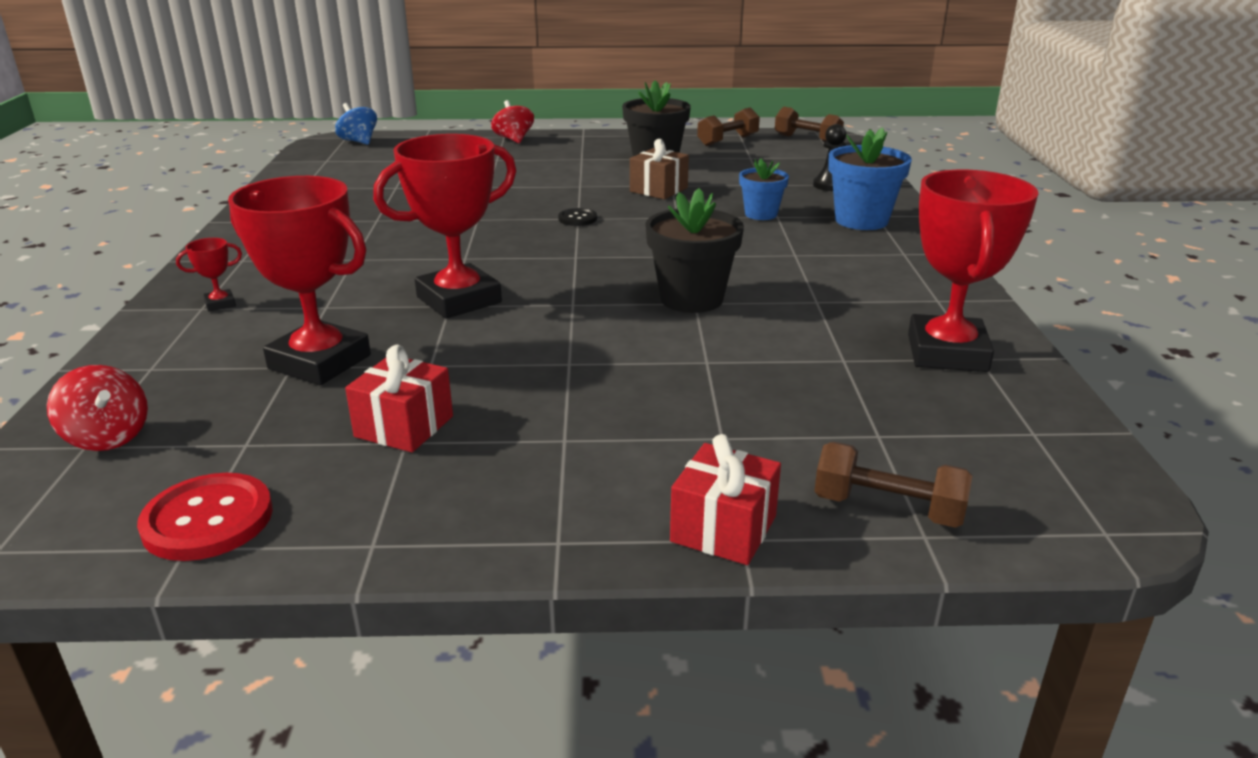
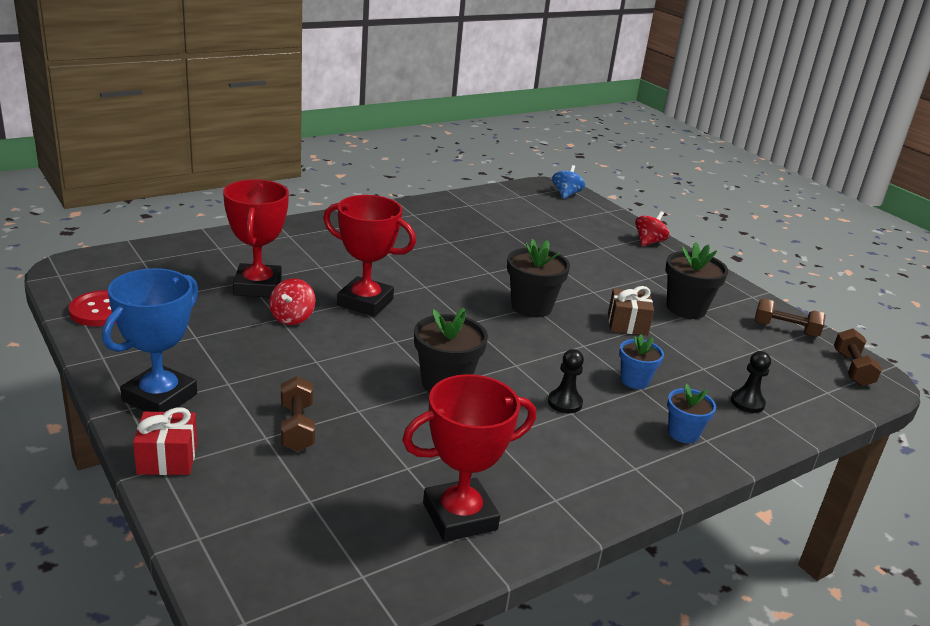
camera: 55 degrees right, 0 degrees up
red spinning top [47,365,148,451] -> red spinning top moved to [269,278,315,325]
red trophy [176,238,242,311] -> none
red gift [345,345,453,452] -> none
black button [558,208,597,226] -> black flower pot [507,239,570,317]
brown dumbbell [814,442,972,528] -> brown dumbbell moved to [281,376,315,451]
blue flower pot [828,127,912,230] -> blue flower pot [667,384,716,443], size x0.63
none -> blue trophy [102,268,198,412]
none -> black pawn [548,349,584,413]

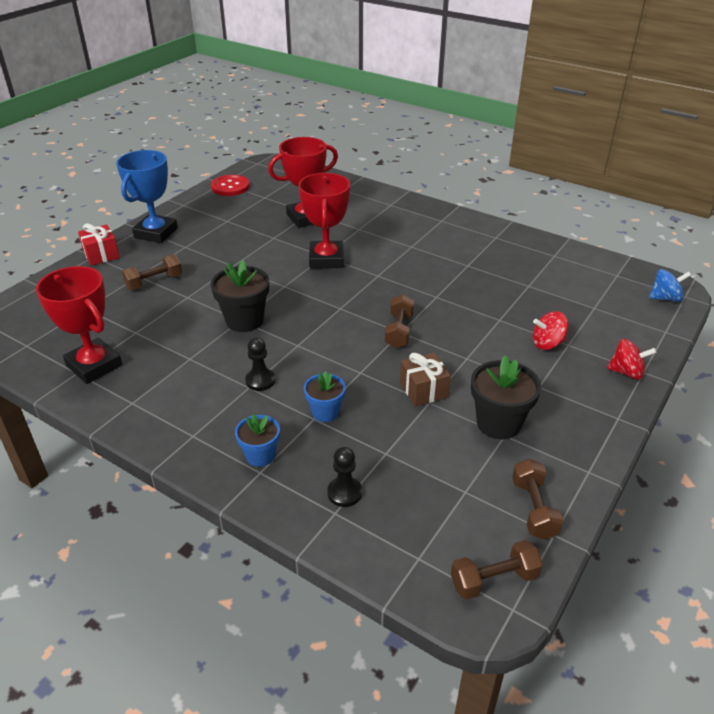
camera: 70 degrees right, 10 degrees up
blue trophy [102,268,198,412] -> blue trophy turned 75 degrees counterclockwise [116,150,178,243]
red spinning top [269,278,315,325] -> red spinning top moved to [533,311,568,350]
black flower pot [507,239,570,317] -> brown dumbbell [385,294,414,348]

